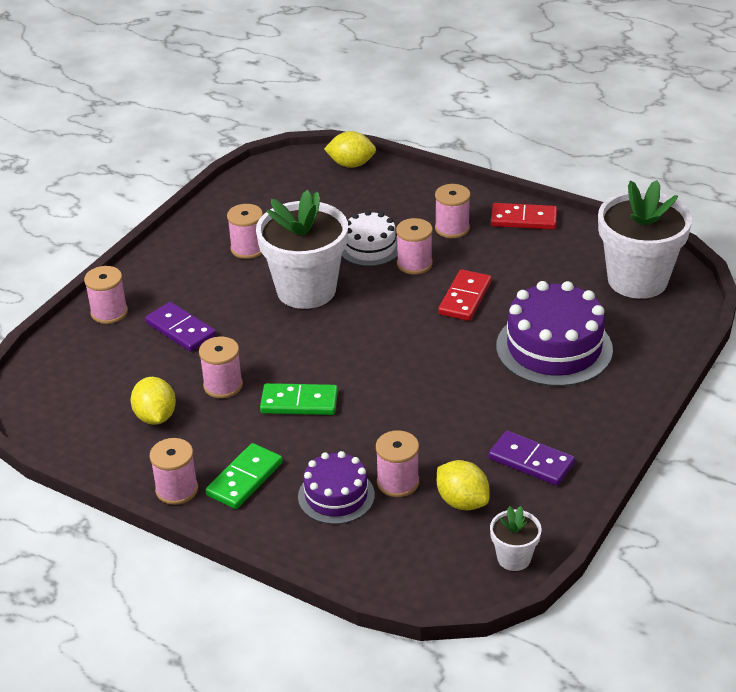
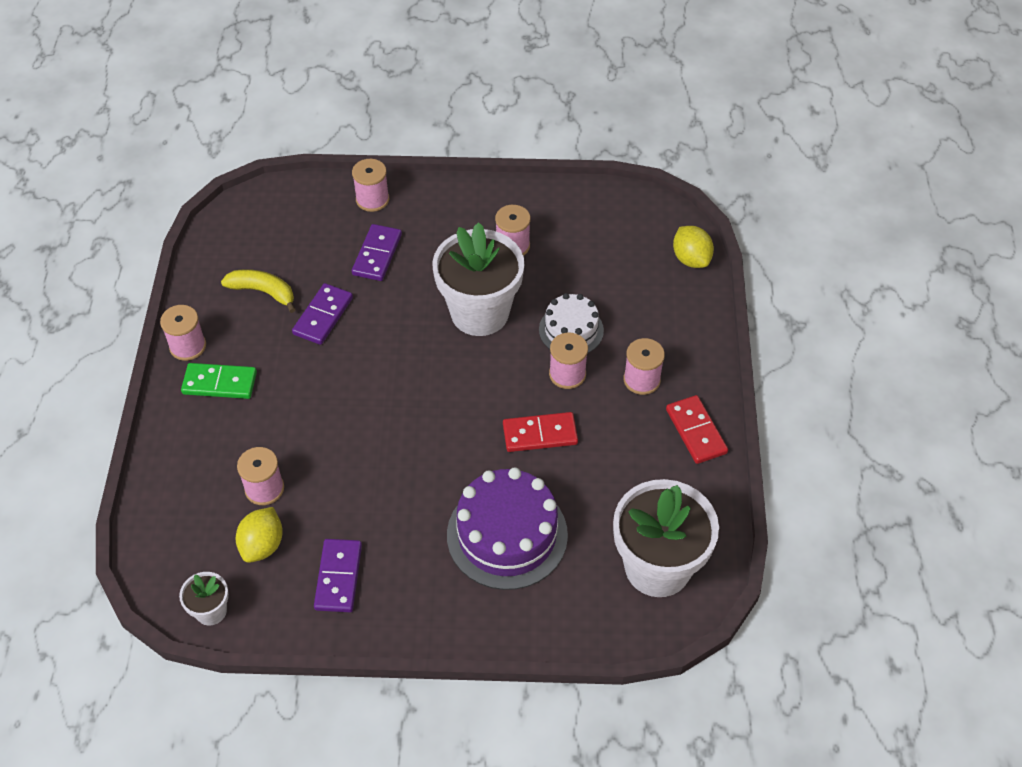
camera: 60 degrees right, 15 degrees up
yellow lemon [130,377,176,425] -> yellow banana [221,269,296,313]
pink spool [199,337,243,398] -> purple domino [292,283,353,345]
green domino [260,383,338,415] -> none
purple cake [298,451,375,524] -> none

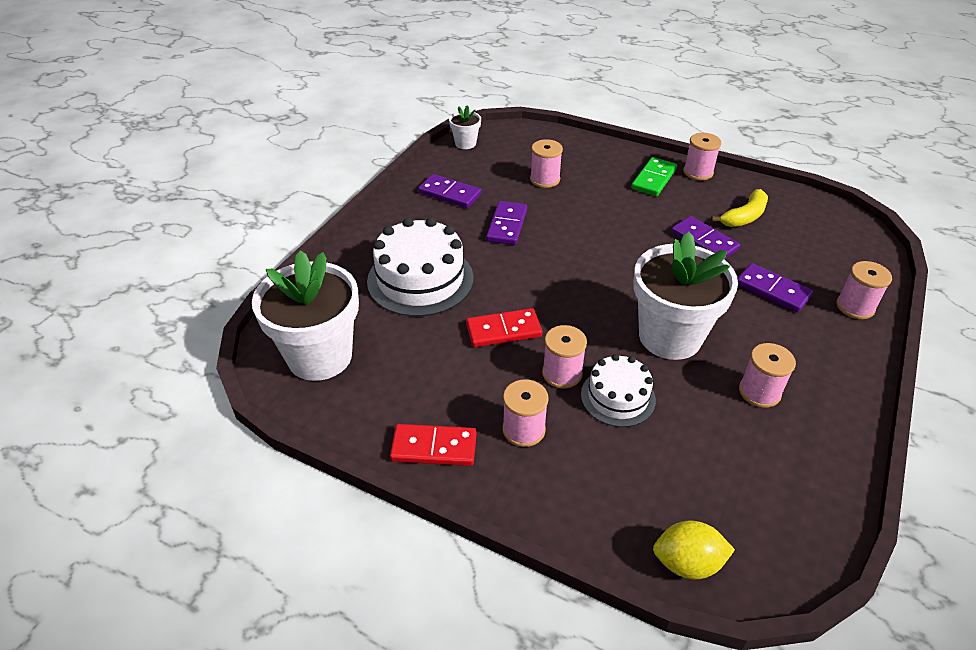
camera: 115 degrees right, 10 degrees down
yellow lemon [236,507,283,563] -> none
purple cake [447,467,568,590] -> white cake [367,218,473,317]
red domino [503,412,578,452] -> red domino turned 60 degrees clockwise [466,308,542,347]
none -> purple domino [486,201,527,245]

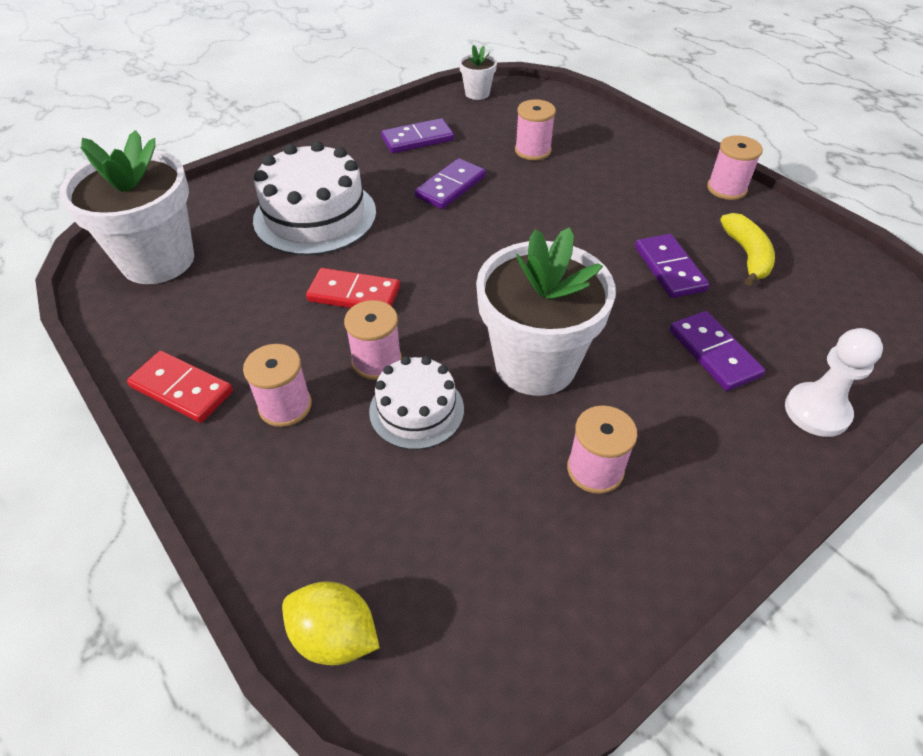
camera: 25 degrees right, 5 degrees up
purple domino [418,174,481,208] -> purple domino turned 75 degrees counterclockwise [381,118,454,153]
green domino [631,157,677,196] -> none
yellow banana [711,189,768,227] -> yellow banana turned 75 degrees counterclockwise [720,213,775,286]
pink spool [836,261,892,319] -> white pawn [785,328,883,437]

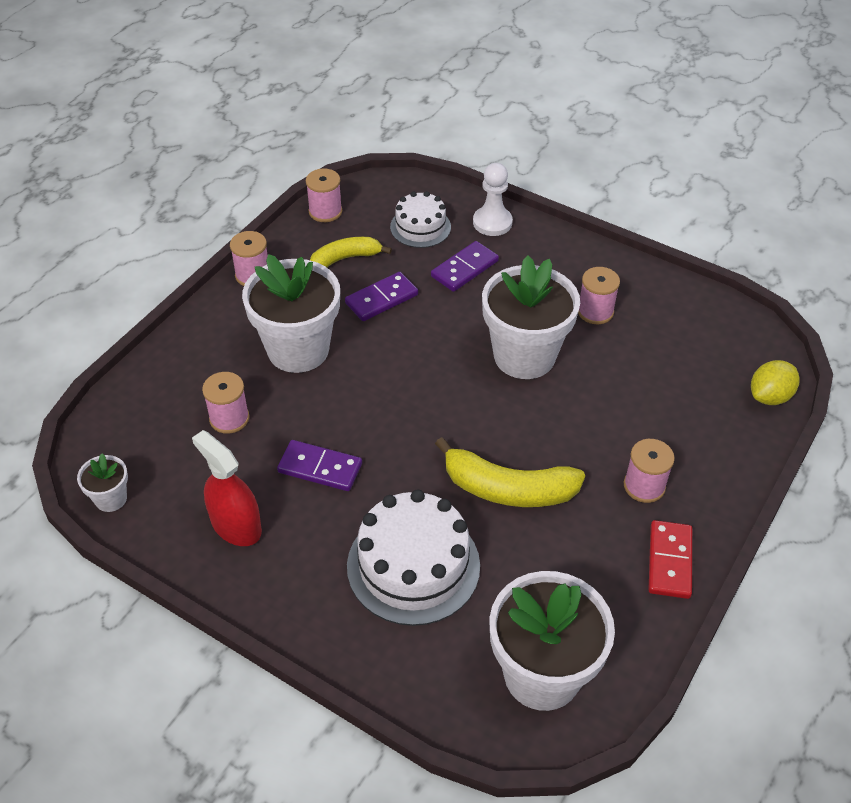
camera: 110 degrees left, 0 degrees up
yellow lemon [282,581,379,665] -> yellow lemon turned 45 degrees clockwise [751,360,800,405]
red domino [306,268,400,308] -> yellow banana [435,437,585,507]
pink spool [344,300,402,380] -> pink spool moved to [306,168,342,222]
white cake [369,356,464,450] -> white cake moved to [390,191,451,248]
purple domino [381,118,454,153] -> red spray bottle [192,430,262,546]
none -> white flower pot [242,254,340,373]

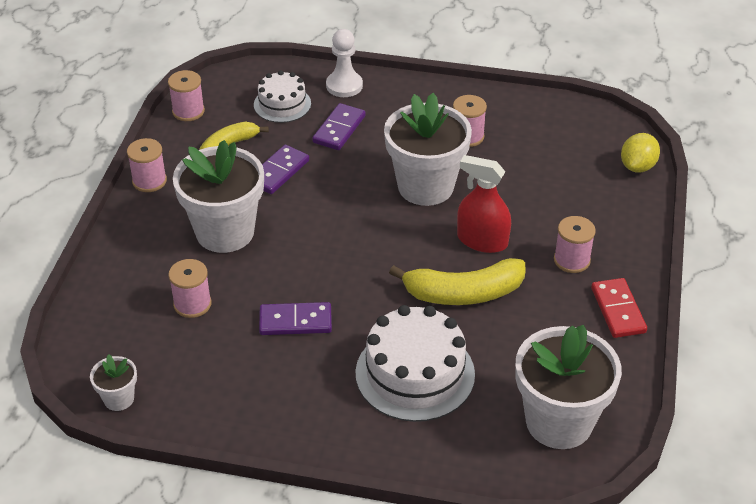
camera: 20 degrees left, 5 degrees down
red spray bottle [192,430,262,546] -> red spray bottle moved to [457,155,511,253]

